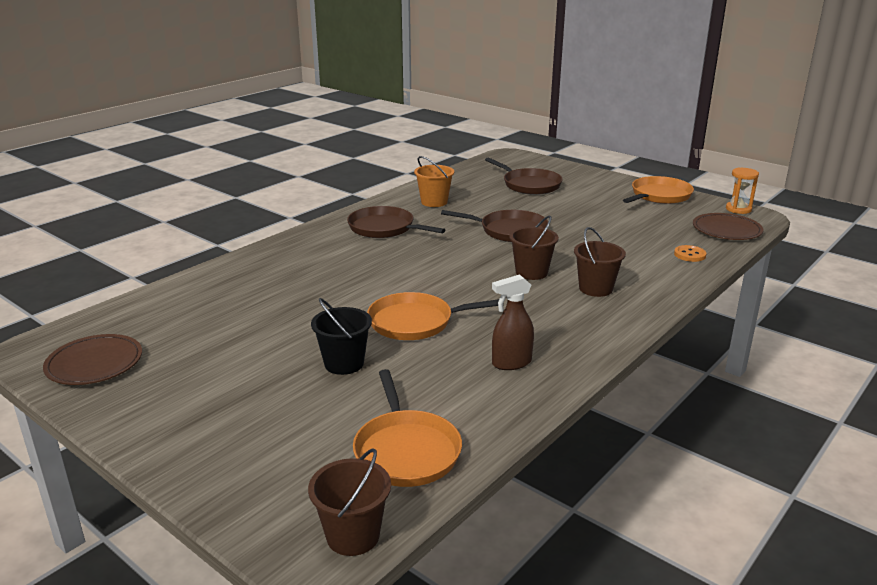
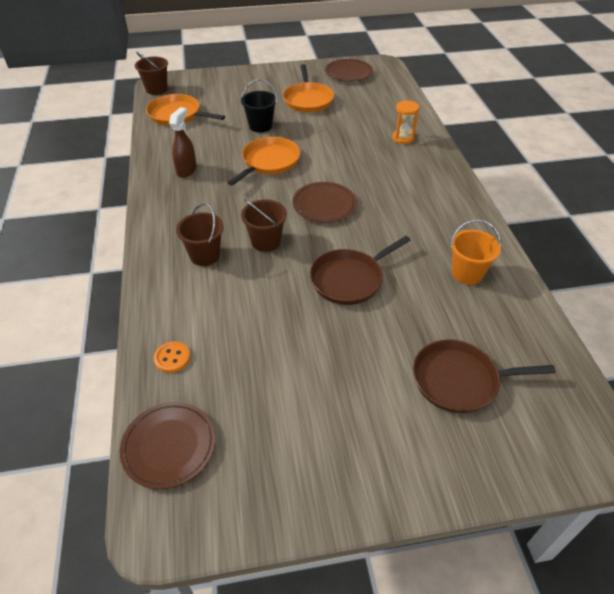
camera: 130 degrees right, 20 degrees up
brown pan [347,206,445,238] -> none
orange pan [623,176,694,204] -> orange pan moved to [283,64,334,112]
orange hourglass [726,167,759,214] -> orange hourglass moved to [392,100,419,144]
none -> brown plate [293,182,357,223]

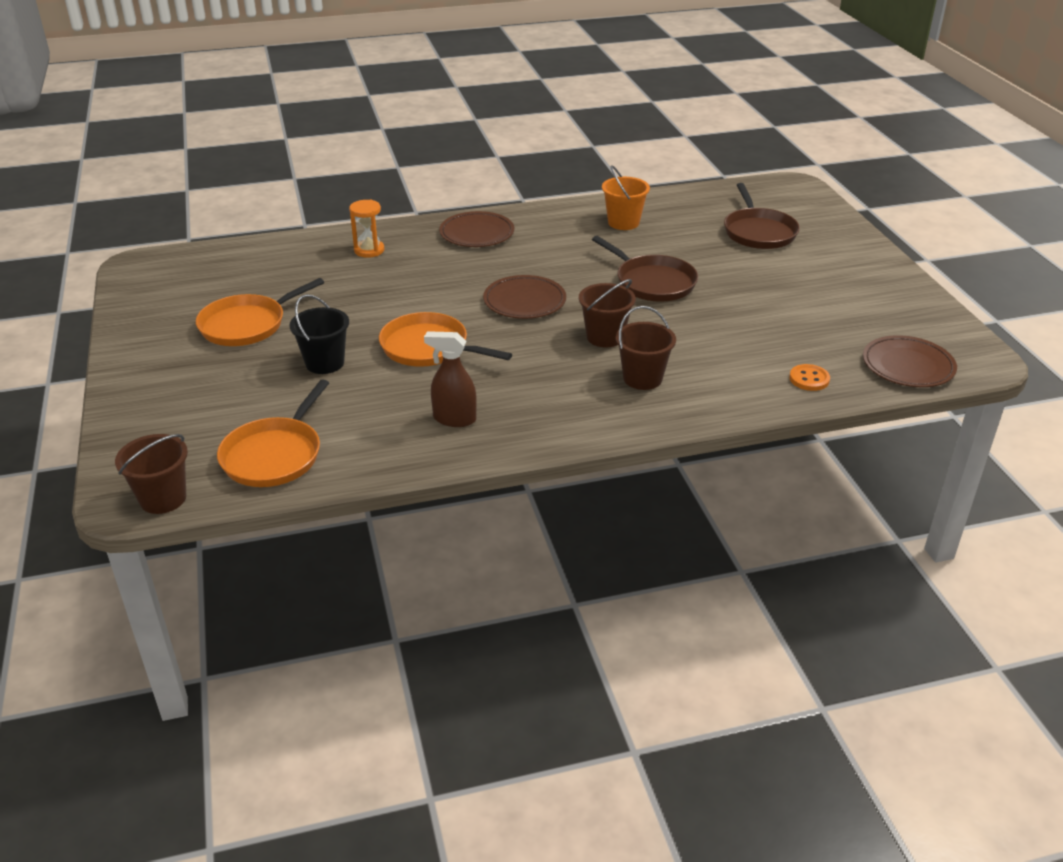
camera: 95 degrees left, 10 degrees down
orange pan [283,64,334,112] -> orange pan turned 150 degrees clockwise [196,278,324,346]
brown plate [325,59,373,82] -> brown plate moved to [439,211,514,247]

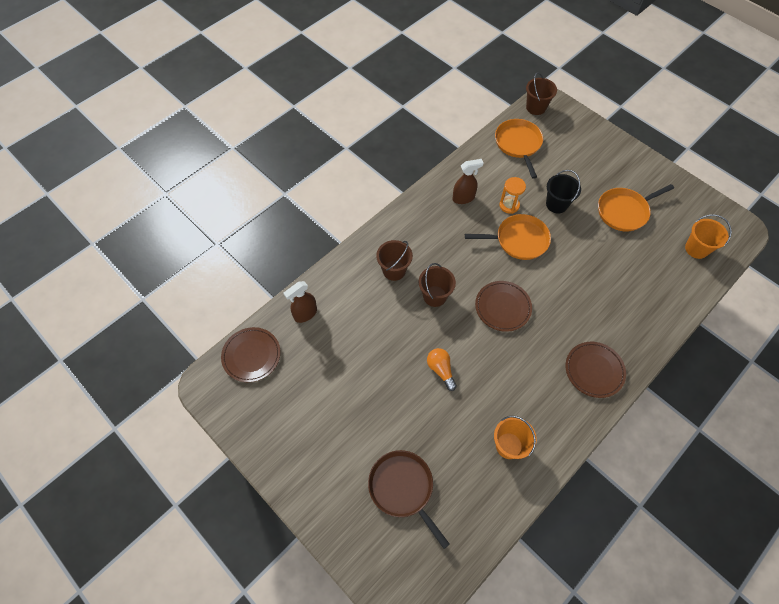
camera: 150 degrees right, 25 degrees up
orange pan [196,278,324,346] -> orange pan turned 135 degrees counterclockwise [598,184,674,232]
orange hourglass [349,200,384,258] -> orange hourglass moved to [499,177,526,214]
brown pan [592,236,698,302] -> orange light bulb [427,348,457,391]
orange button [789,364,830,391] -> brown spray bottle [283,281,317,323]
none -> orange bucket [685,215,732,259]

